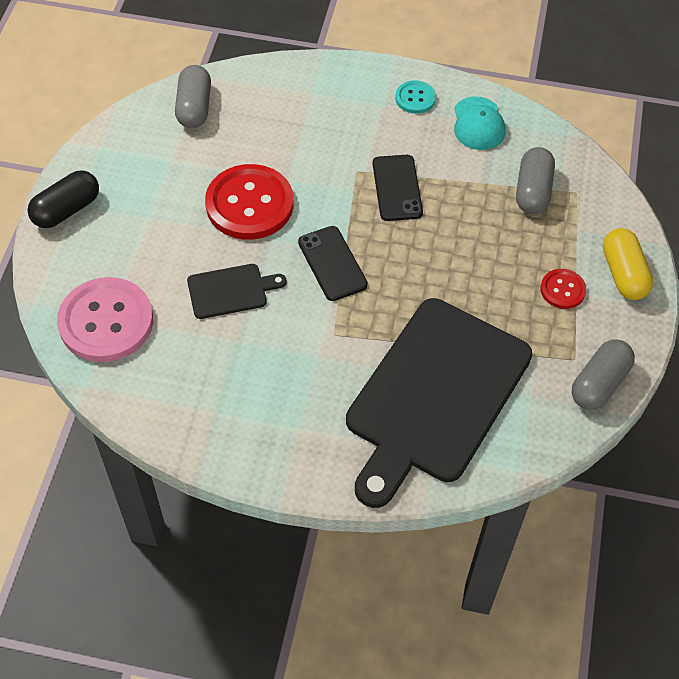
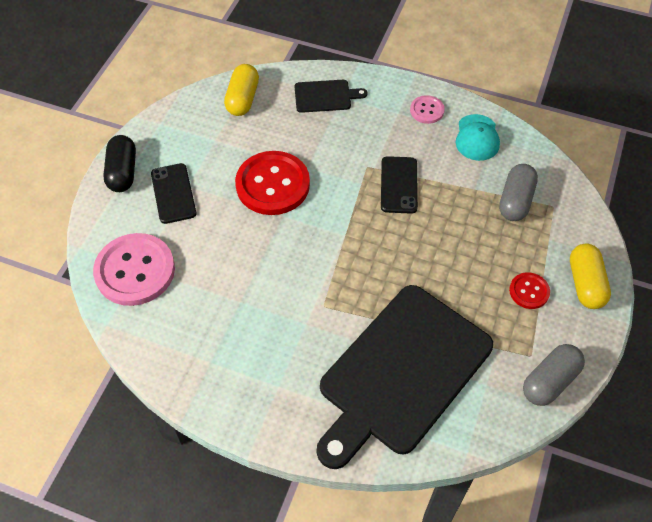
camera: 10 degrees right, 0 degrees up
black capsule [27,170,99,228] -> black capsule turned 60 degrees counterclockwise [103,135,136,192]
grey capsule [175,65,211,128] -> yellow capsule [224,64,259,116]
black cutting board [187,264,286,319] -> black cutting board moved to [295,80,368,113]
black phone [298,226,368,301] -> black phone moved to [151,163,196,224]
turquoise button [395,80,436,114] -> pink button [410,95,445,124]

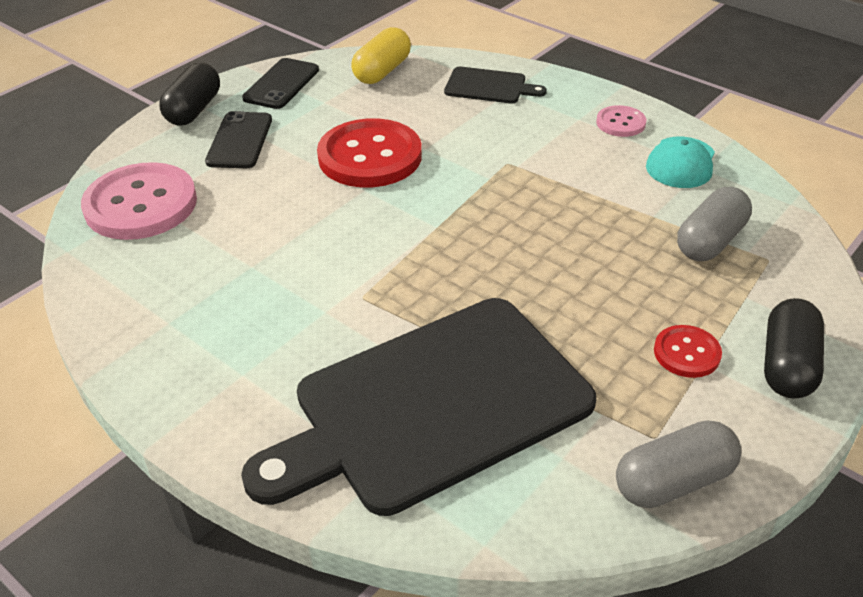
camera: 20 degrees right, 15 degrees down
black phone [381,156,418,214] -> black phone moved to [242,58,319,109]
yellow capsule [570,244,611,309] -> black capsule [764,298,824,399]

